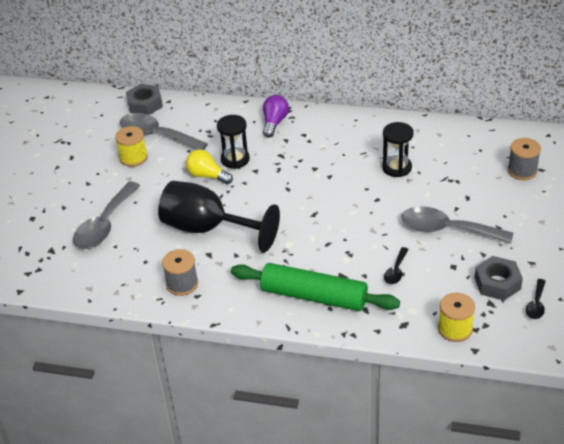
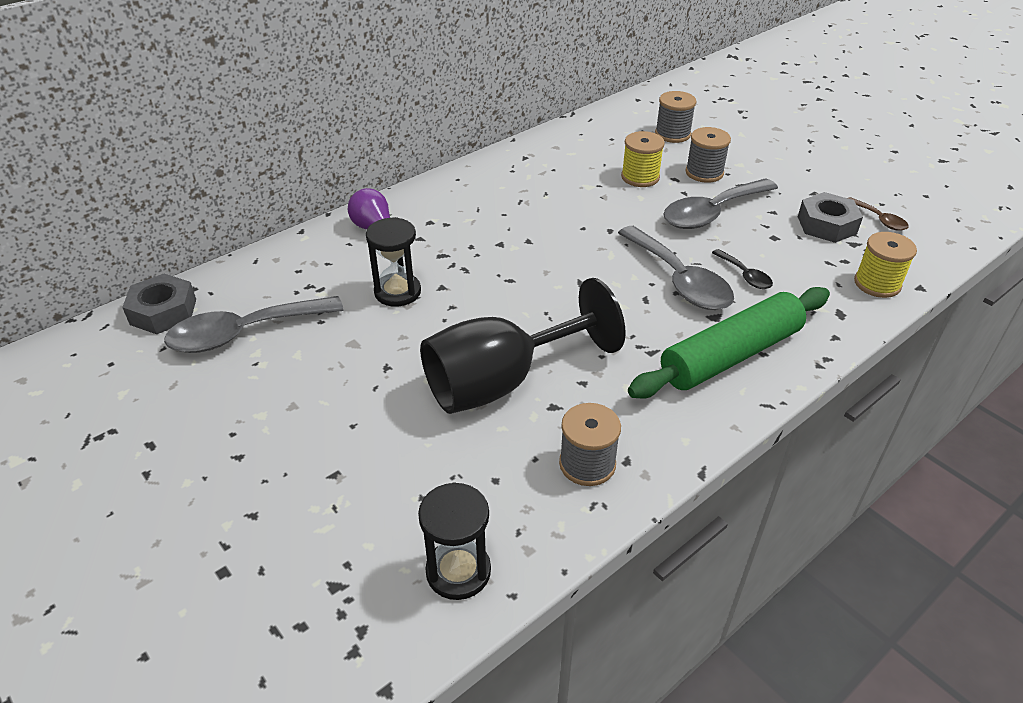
camera: 55 degrees left, 0 degrees up
grey spoon [73,182,140,249] -> grey spoon moved to [618,226,734,310]
yellow spool [115,126,148,167] -> yellow spool moved to [621,131,665,187]
yellow light bulb [186,149,233,184] -> none
black hourglass [382,122,414,177] -> black hourglass moved to [418,483,491,600]
black spoon [526,279,546,319] -> brown spoon [848,197,909,231]
none -> grey spool [685,127,731,183]

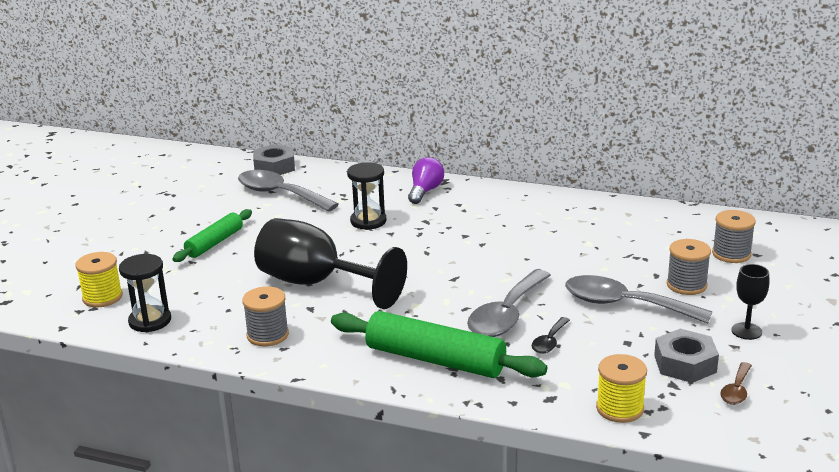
camera: 60 degrees right, 15 degrees down
yellow spool [621,131,665,187] -> yellow spool moved to [75,252,123,308]
none -> green rolling pin [173,209,252,262]
none -> black goblet [731,264,769,340]

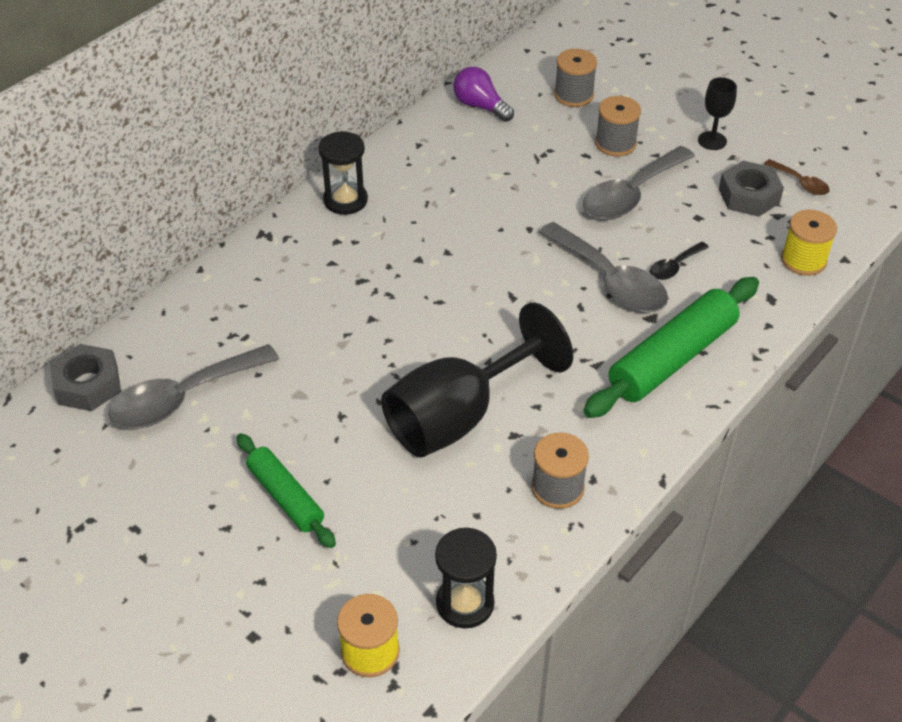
camera: 70 degrees left, 20 degrees up
black hourglass [347,162,386,230] -> black hourglass moved to [318,131,368,215]
purple light bulb [408,157,444,204] -> purple light bulb moved to [453,67,514,122]
black spoon [532,317,570,354] -> black spoon turned 90 degrees clockwise [650,242,709,280]

